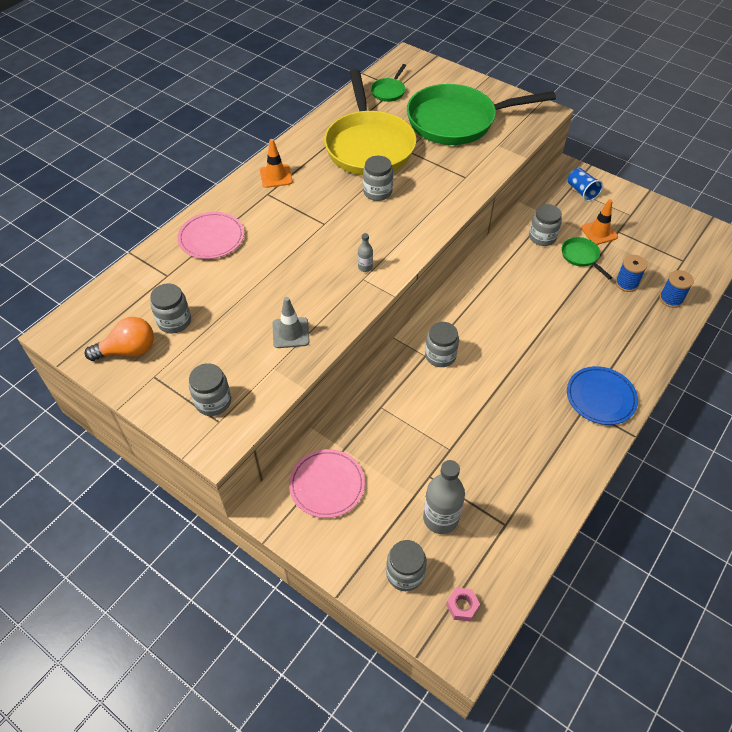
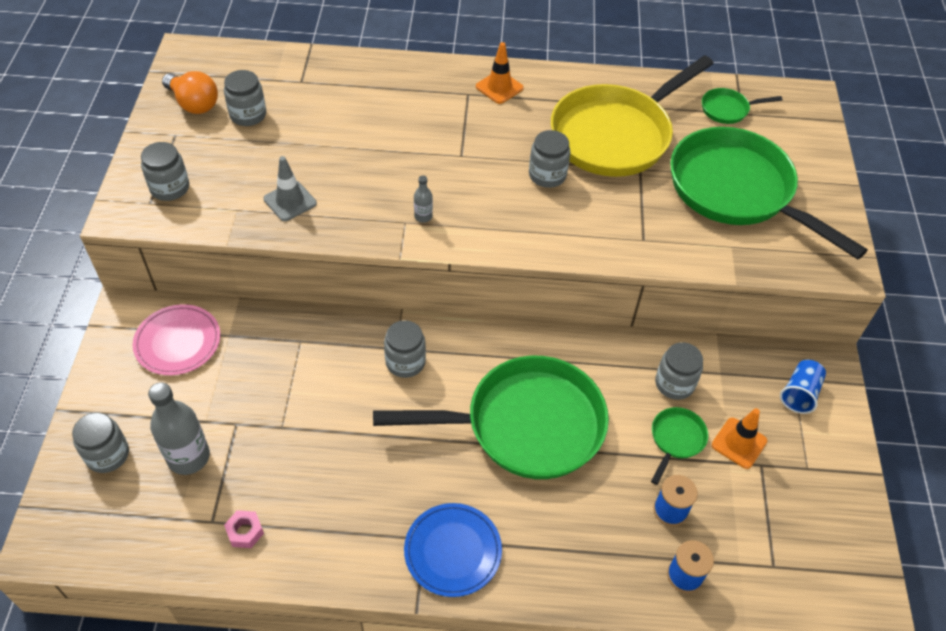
camera: 55 degrees right, 0 degrees up
pink plate [177,212,244,259] -> none
pink nut [446,588,480,621] -> pink nut moved to [224,510,264,548]
none -> green pan [373,356,609,479]

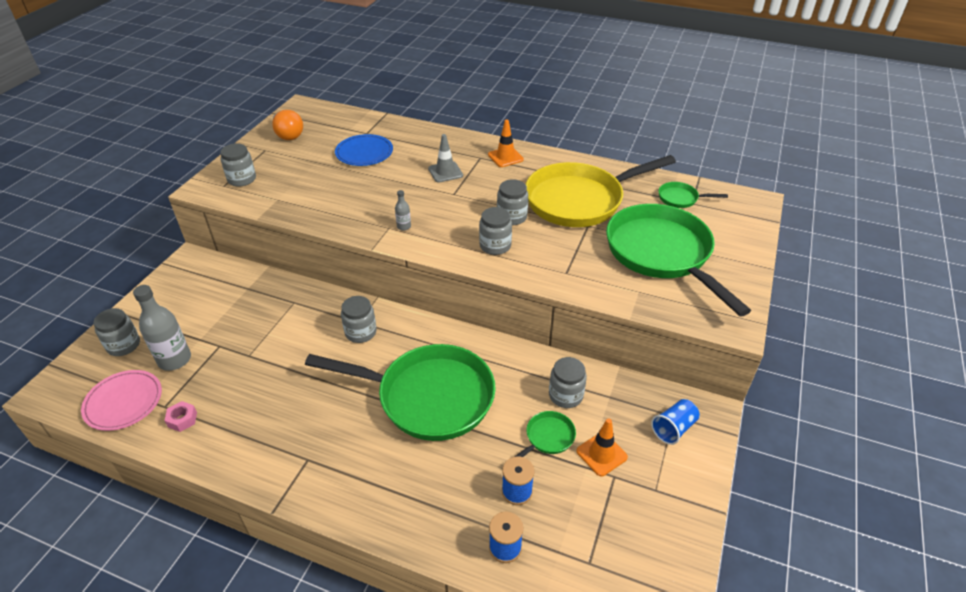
camera: 20 degrees right, 10 degrees down
pink plate [133,304,220,375] -> pink plate moved to [81,370,162,431]
grey jar [224,70,266,126] -> grey jar moved to [479,207,512,255]
grey traffic cone [264,156,317,221] -> grey traffic cone moved to [428,134,463,183]
blue plate [404,503,502,597] -> blue plate moved to [335,134,393,166]

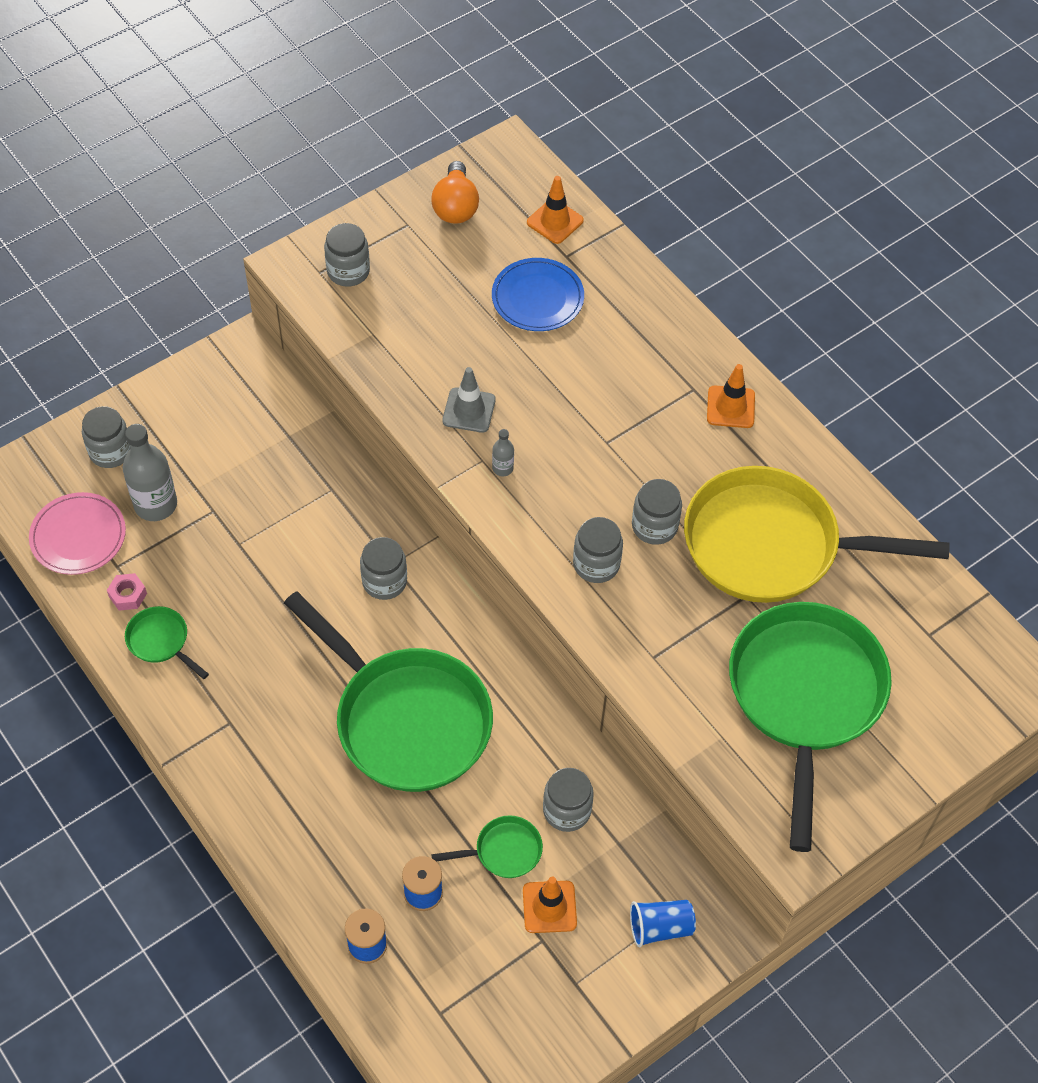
camera: 30 degrees right, 15 degrees up
grey traffic cone [428,134,463,183] -> grey traffic cone moved to [442,367,496,433]
green pan [658,182,728,208] -> green pan moved to [125,606,209,679]
none -> orange traffic cone [527,176,584,244]

